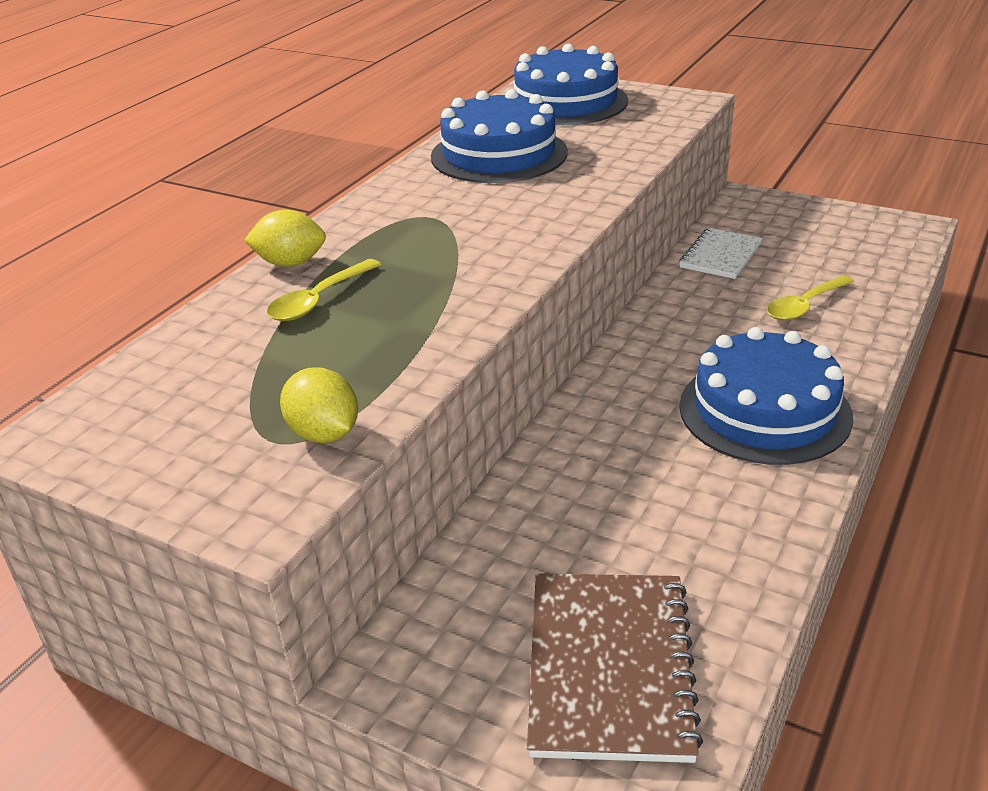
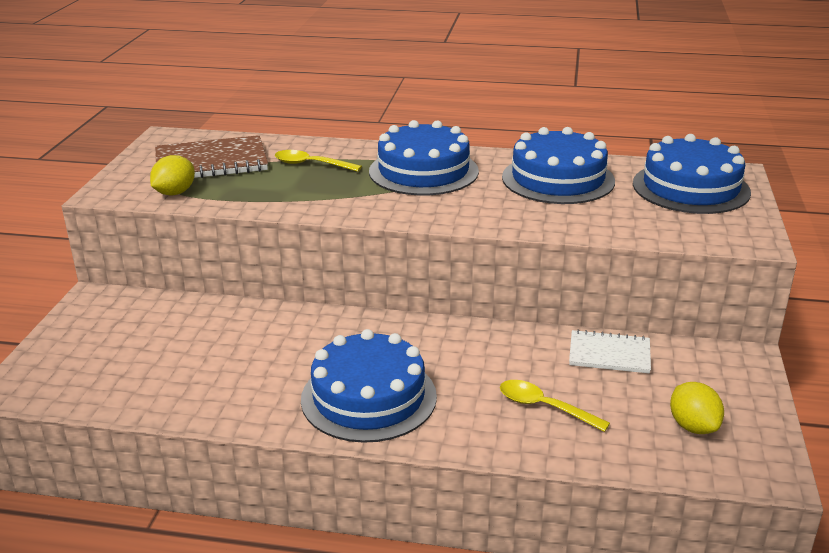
camera: 70 degrees right, 5 degrees down
yellow lemon [244,210,326,267] -> yellow lemon moved to [670,382,724,434]
brown notebook [527,573,703,763] -> brown notebook moved to [155,135,268,178]
none -> blue cake [369,120,479,195]

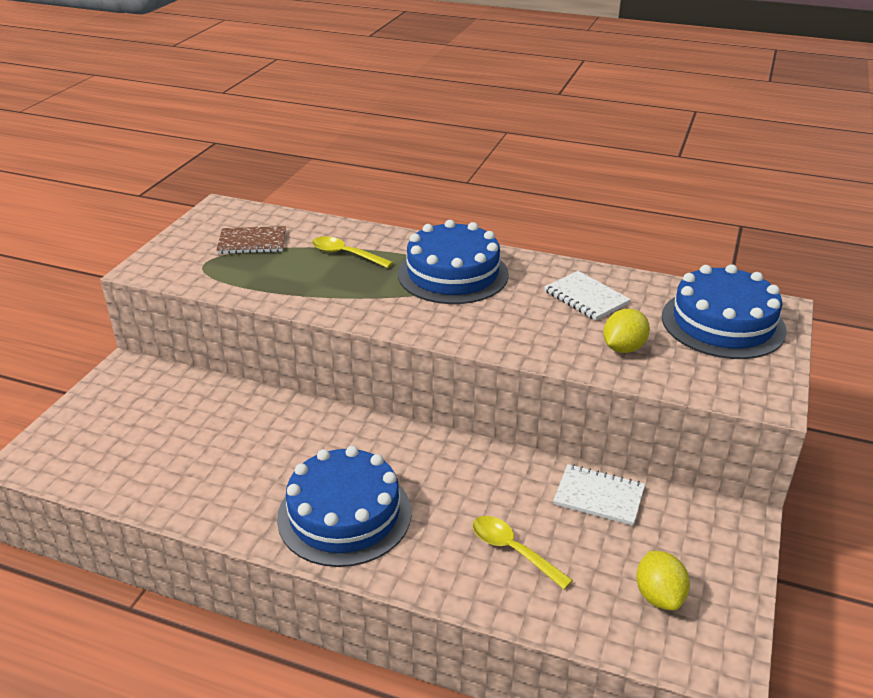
camera: 10 degrees right, 5 degrees up
yellow lemon [150,155,195,195] -> yellow lemon moved to [603,309,650,353]
brown notebook [155,135,268,178] -> brown notebook [217,226,286,254], size x0.62
blue cake [502,127,615,204] -> white notebook [544,271,631,320]

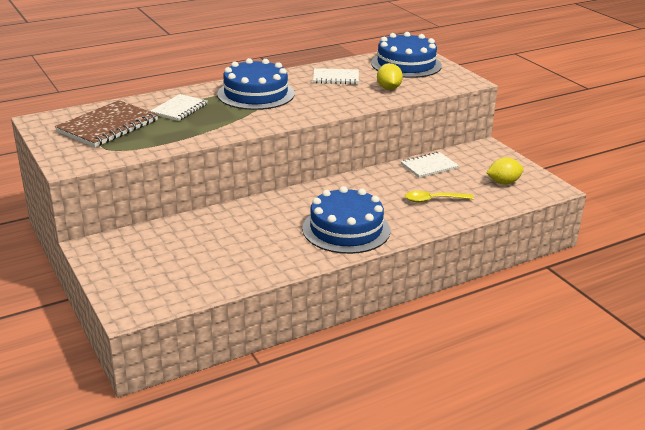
camera: 50 degrees left, 5 degrees down
brown notebook [217,226,286,254] -> brown notebook [55,100,158,147], size x1.61
yellow spoon [312,236,393,268] -> white notebook [151,94,207,121]
yellow lemon [636,551,690,611] -> yellow lemon turned 45 degrees counterclockwise [487,157,524,185]

